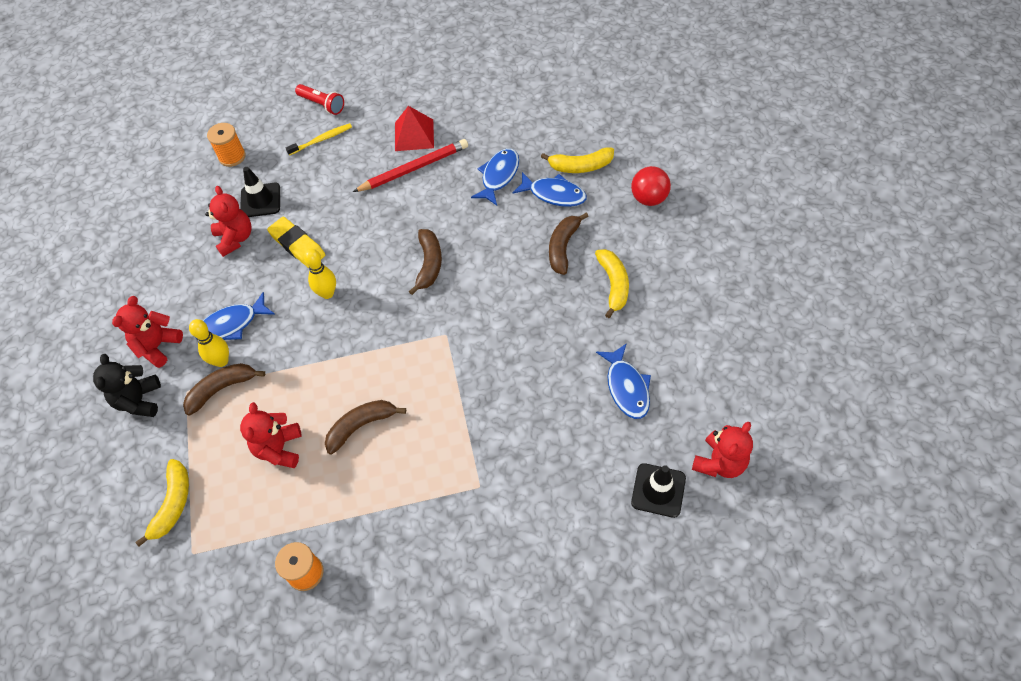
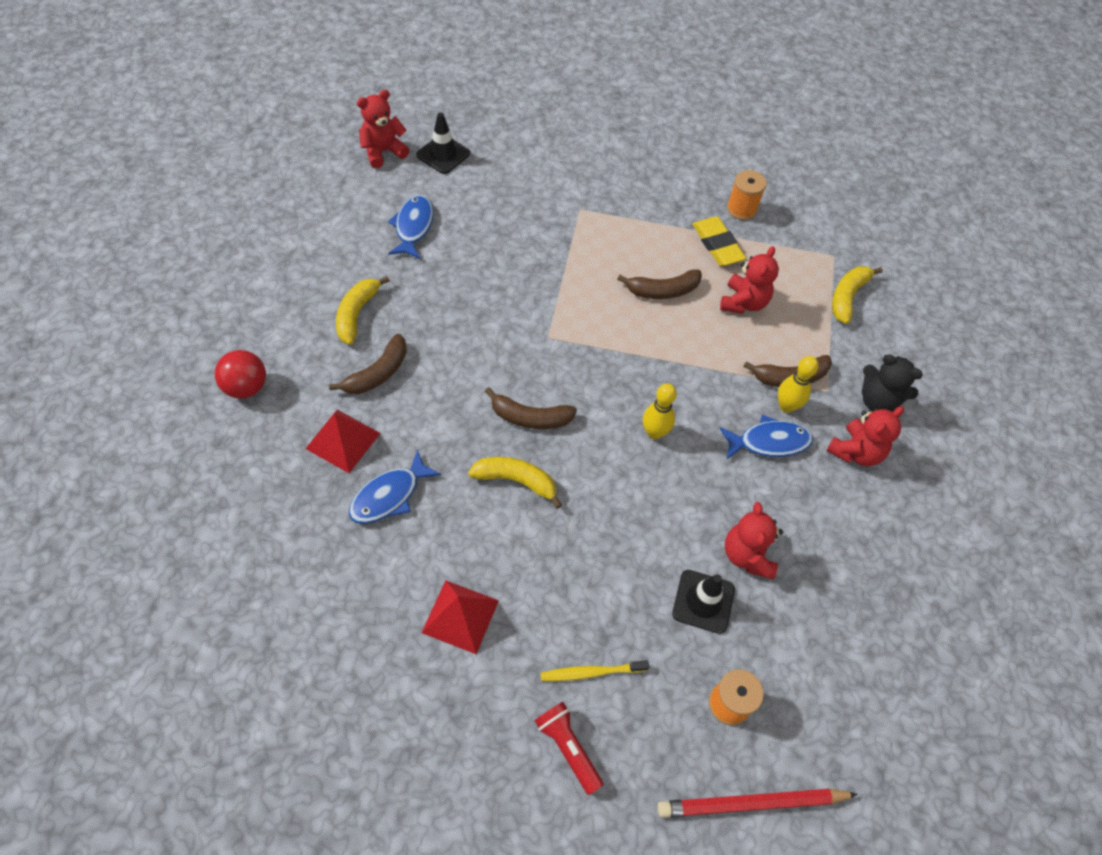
camera: 165 degrees left, 0 degrees up
black teddy bear [93,354,161,417] -> black teddy bear turned 105 degrees clockwise [862,355,923,412]
yellow eraser [267,217,325,268] -> yellow eraser moved to [692,216,746,266]
red pencil [353,139,468,192] -> red pencil moved to [657,789,858,818]
brown banana [409,229,442,295] -> brown banana turned 105 degrees counterclockwise [485,387,577,429]
blue fish [512,172,587,207] -> red pyramid [305,410,380,473]
yellow banana [541,147,614,173] -> yellow banana moved to [468,457,562,509]

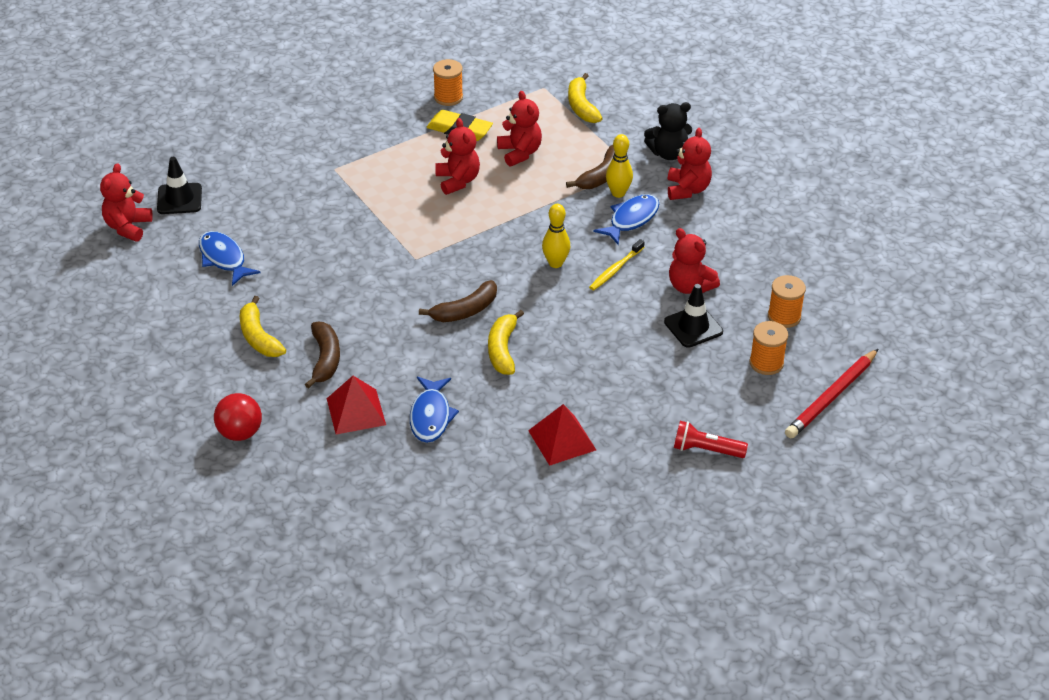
camera: 40 degrees left, 15 degrees down
yellow banana [468,457,562,509] -> yellow banana turned 60 degrees counterclockwise [488,310,524,375]
yellow toothbrush [541,660,649,681] -> yellow toothbrush moved to [589,239,645,290]
brown banana [617,269,702,299] -> red teddy bear [435,118,480,195]
none -> orange spool [768,275,806,328]

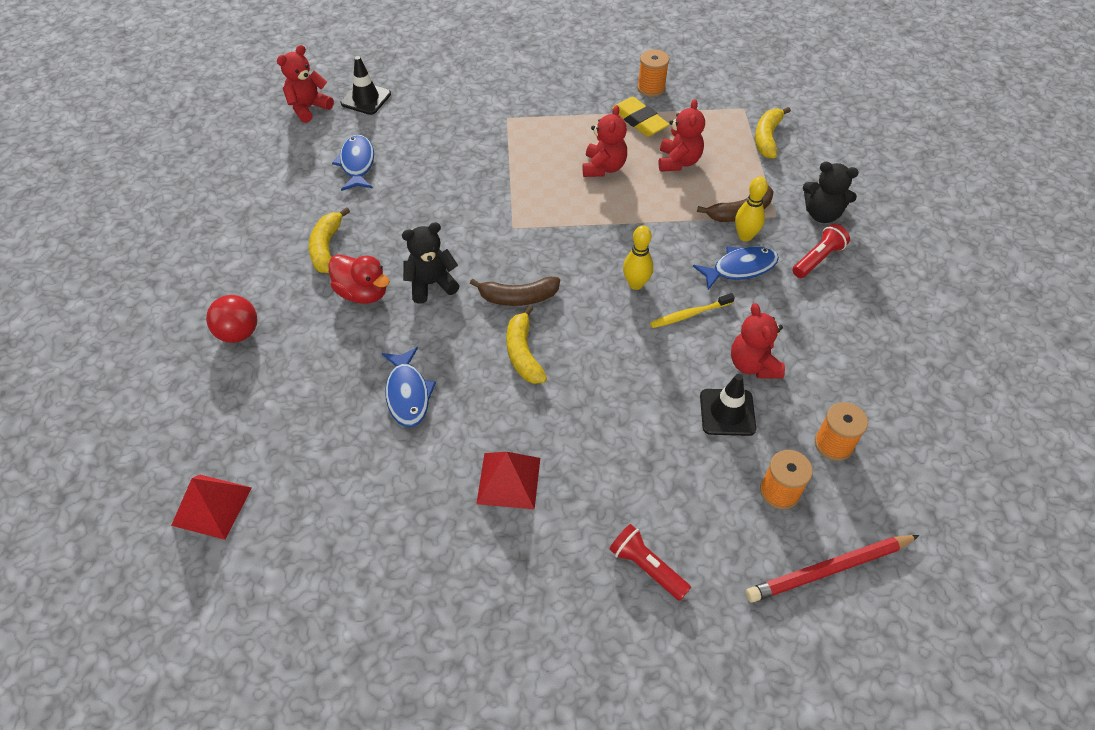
camera: 30 degrees right, 10 degrees up
brown banana [305,322,340,388] -> red duck [328,254,390,304]
red pyramid [327,376,386,434] -> red pyramid moved to [171,475,252,540]
blue fish [410,377,459,443] -> blue fish turned 45 degrees counterclockwise [382,347,436,427]
yellow banana [488,310,524,375] -> yellow banana turned 45 degrees counterclockwise [507,305,547,384]
red teddy bear [668,128,712,200] -> red flashlight [792,224,850,278]
none -> black teddy bear [402,222,459,304]

